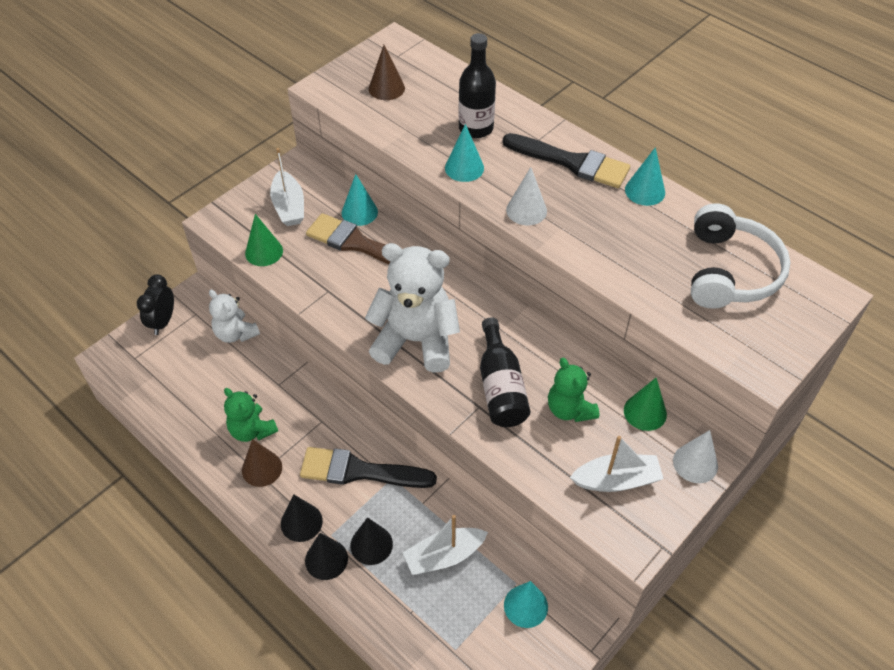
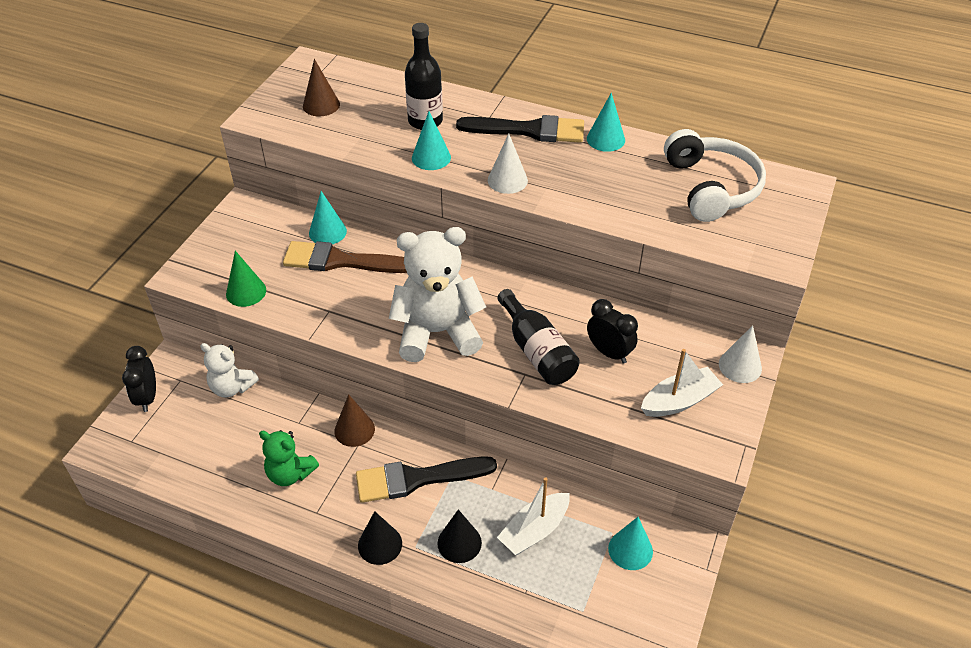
camera: 20 degrees left, 5 degrees down
brown cone [242,439,282,487] -> brown cone moved to [335,394,375,447]
white boat [270,148,304,226] -> none
black cone [305,533,348,580] -> none
green teddy bear [548,358,599,422] -> black clock [587,299,638,364]
green cone [624,378,667,431] -> none

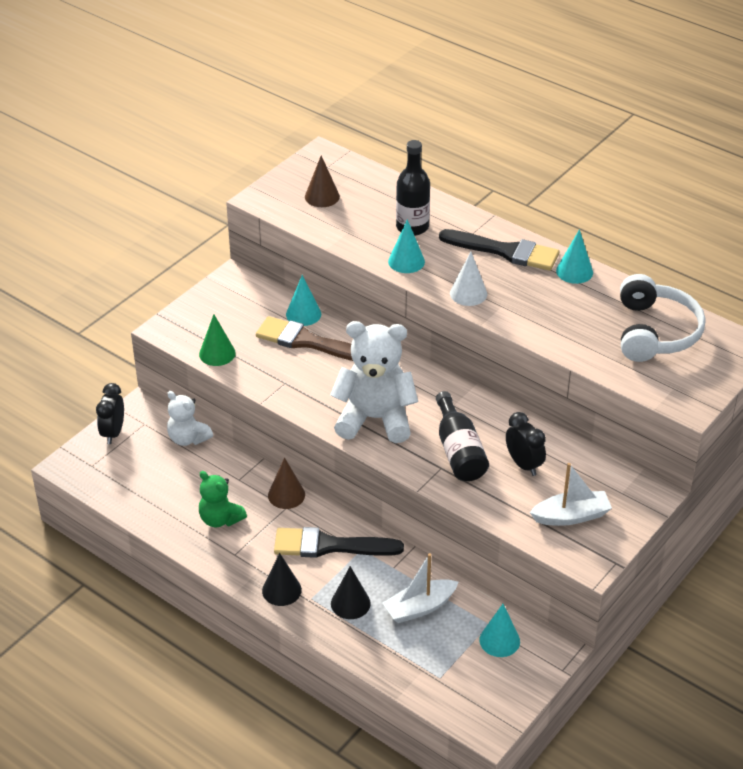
camera: 15 degrees right, 5 degrees down
white cone [719,325,762,383] -> none

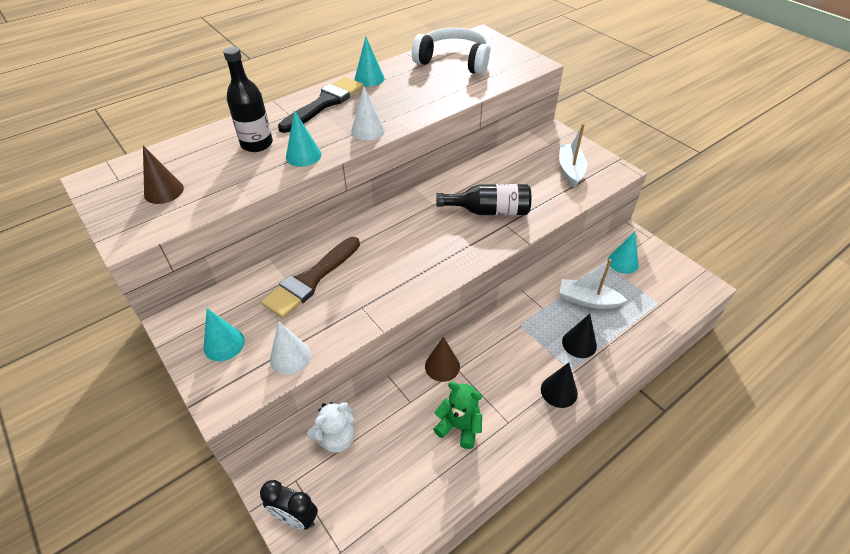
camera: 75 degrees left, 5 degrees up
green cone [199,314,236,366] -> white cone [270,321,311,375]
green teddy bear [199,471,247,527] -> green teddy bear turned 120 degrees counterclockwise [433,382,482,449]
black brush [274,527,404,558] -> none
turquoise cone [286,275,321,326] -> turquoise cone moved to [204,308,245,361]
white teddy bear [330,321,418,443] -> none
white boat [382,553,458,623] -> white boat turned 120 degrees clockwise [560,259,627,309]
black clock [506,412,546,476] -> none

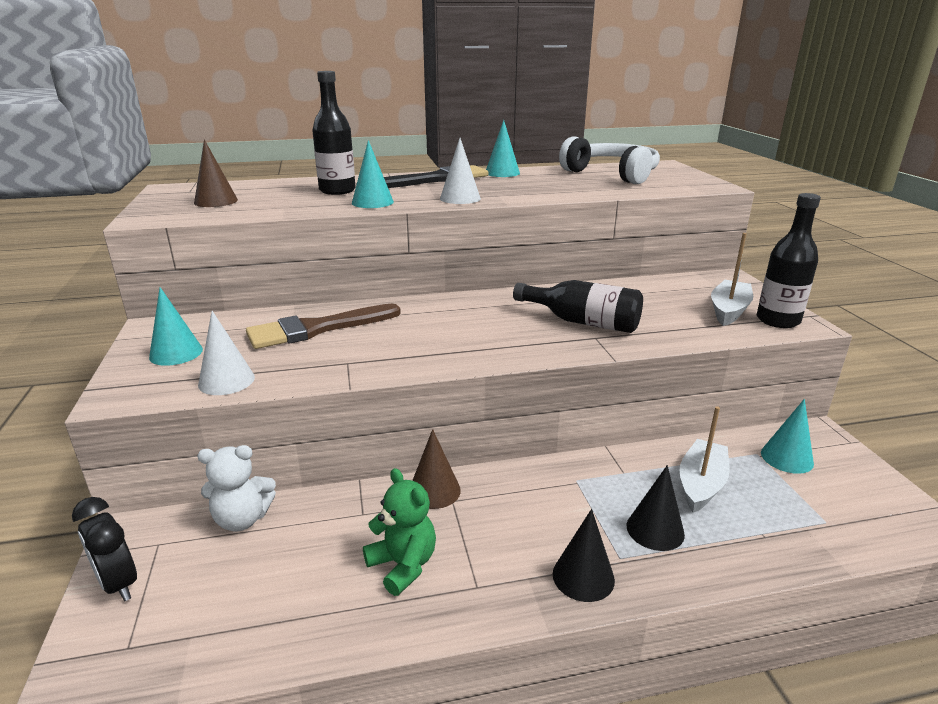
camera: 25 degrees right, 20 degrees down
white boat [560,259,627,309] -> white boat turned 75 degrees clockwise [679,406,730,513]
none -> black bottle [757,193,821,328]

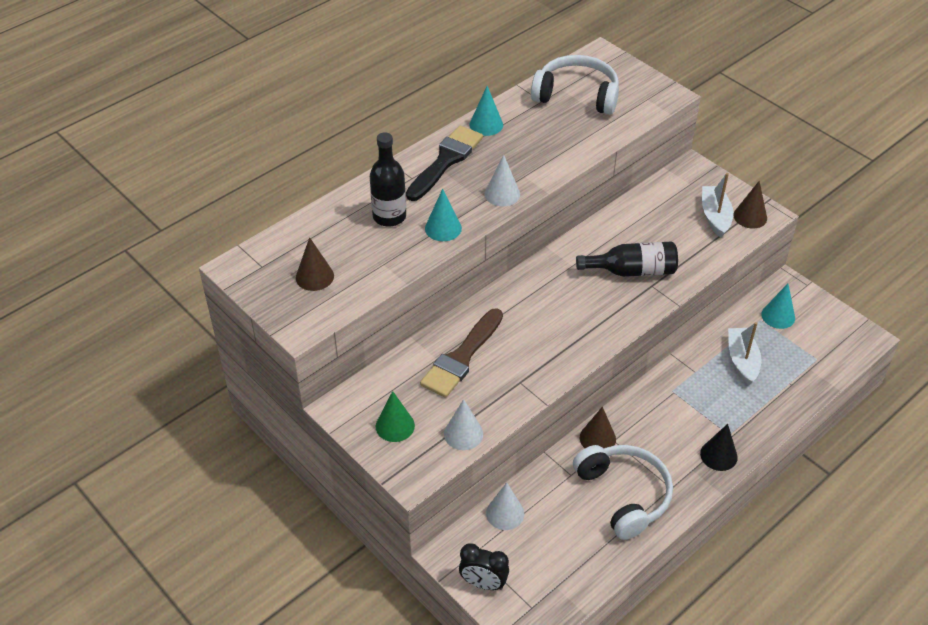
camera: 30 degrees left, 20 degrees up
turquoise cone [149,287,203,366] -> green cone [376,391,415,442]
white teddy bear [197,445,276,531] -> white cone [486,483,524,530]
green teddy bear [363,468,436,596] -> white headphones [573,445,673,540]
black cone [627,465,685,551] -> none
black bottle [757,193,821,328] -> brown cone [733,181,767,229]

